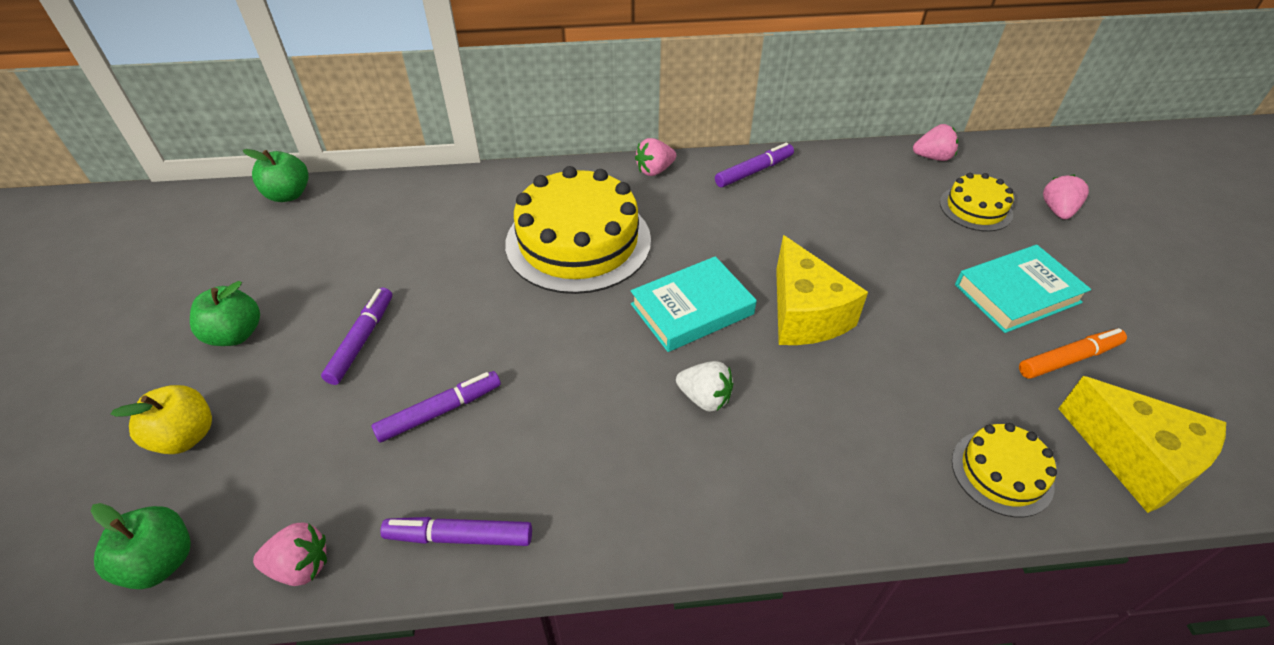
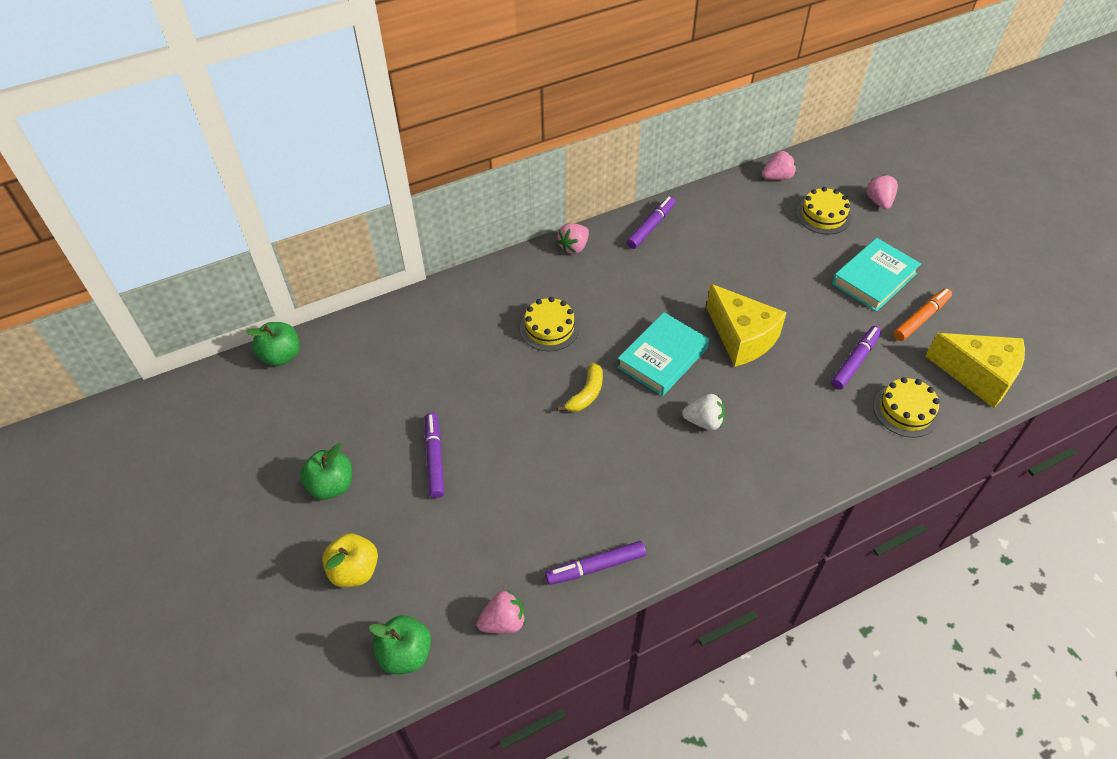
camera: 20 degrees left, 5 degrees up
purple marker [372,371,501,442] -> purple marker moved to [831,326,881,390]
yellow cake [505,166,651,294] -> yellow cake [520,297,580,351], size x0.50
none -> yellow banana [557,363,603,412]

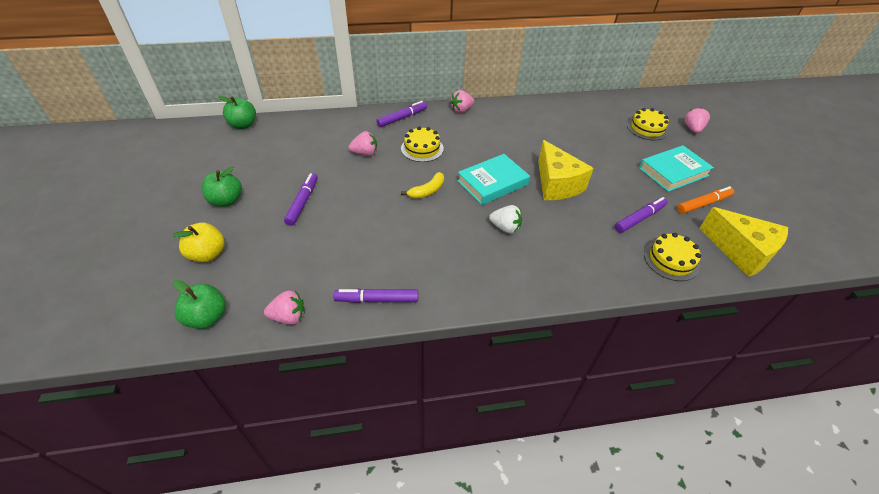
camera: 15 degrees right, 5 degrees down
purple marker [627,196,676,249] -> purple marker moved to [377,101,427,127]
pink strawberry [762,151,796,180] -> pink strawberry moved to [349,131,377,156]

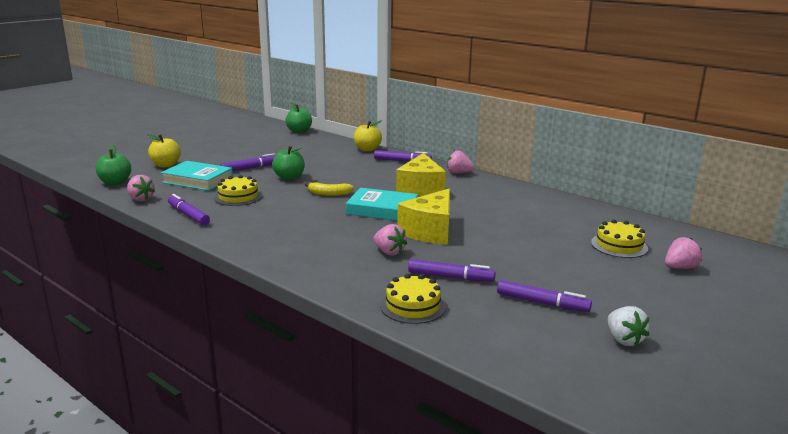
camera: 50 degrees right, 25 degrees down
green apple [202,166,242,207] -> green apple moved to [272,146,305,180]
pink strawberry [349,131,377,156] -> pink strawberry moved to [374,224,407,256]
yellow cake [401,126,444,162] -> yellow cake moved to [214,175,262,206]
white strawberry [489,205,522,234] -> white strawberry moved to [608,306,650,346]
turquoise book [639,145,714,192] -> turquoise book moved to [161,161,233,191]
orange marker [677,186,734,214] -> purple marker [497,280,592,312]
yellow cheese [699,207,788,277] -> yellow cheese moved to [396,153,446,197]
none -> yellow apple [354,121,382,152]

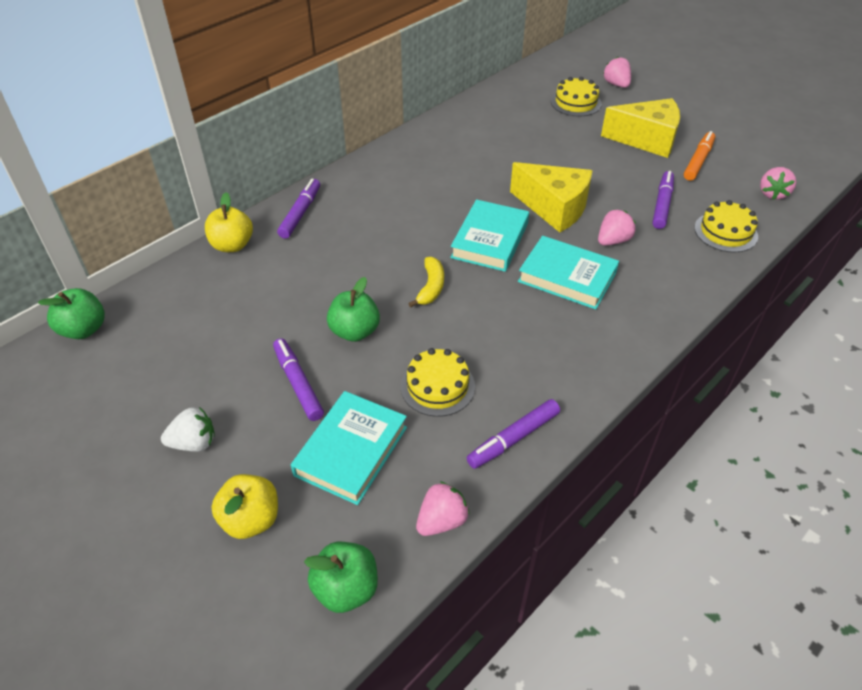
camera: 85 degrees left, 25 degrees up
yellow cheese [396,153,446,197] -> yellow cheese moved to [601,98,680,158]
pink strawberry [447,151,474,174] -> pink strawberry moved to [760,167,796,200]
purple marker [497,280,592,312] -> orange marker [684,131,715,181]
white strawberry [608,306,650,346] -> white strawberry moved to [161,407,215,452]
none -> turquoise book [518,236,619,309]

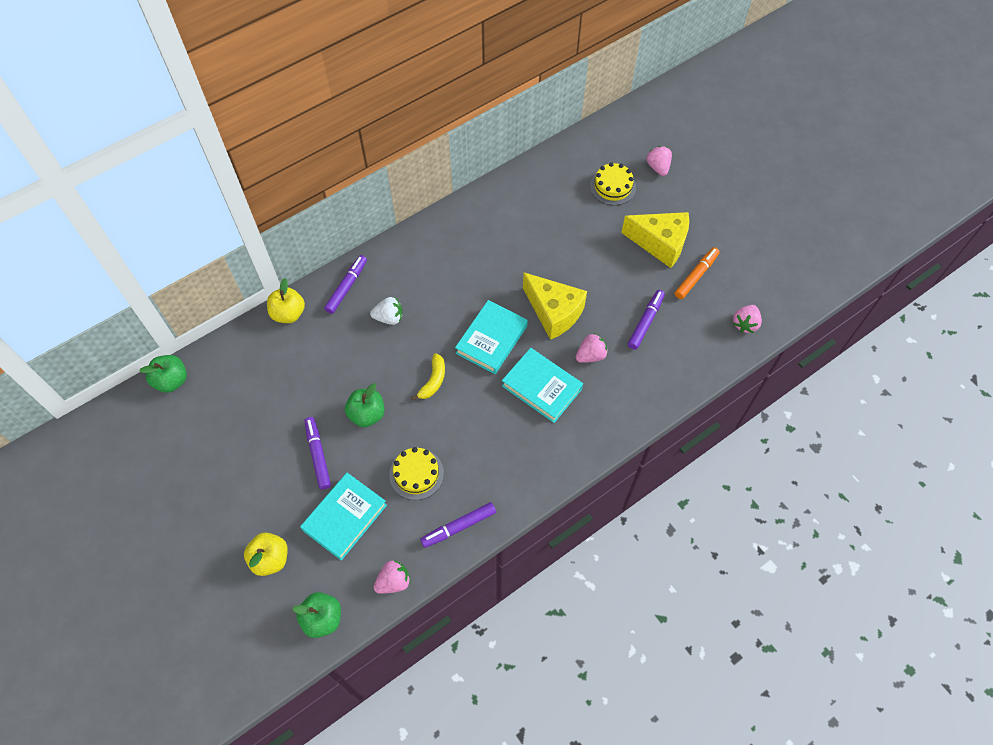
camera: 10 degrees right, 15 degrees up
white strawberry [161,407,215,452] -> white strawberry moved to [370,297,403,325]
yellow cake [694,200,758,253] -> none

